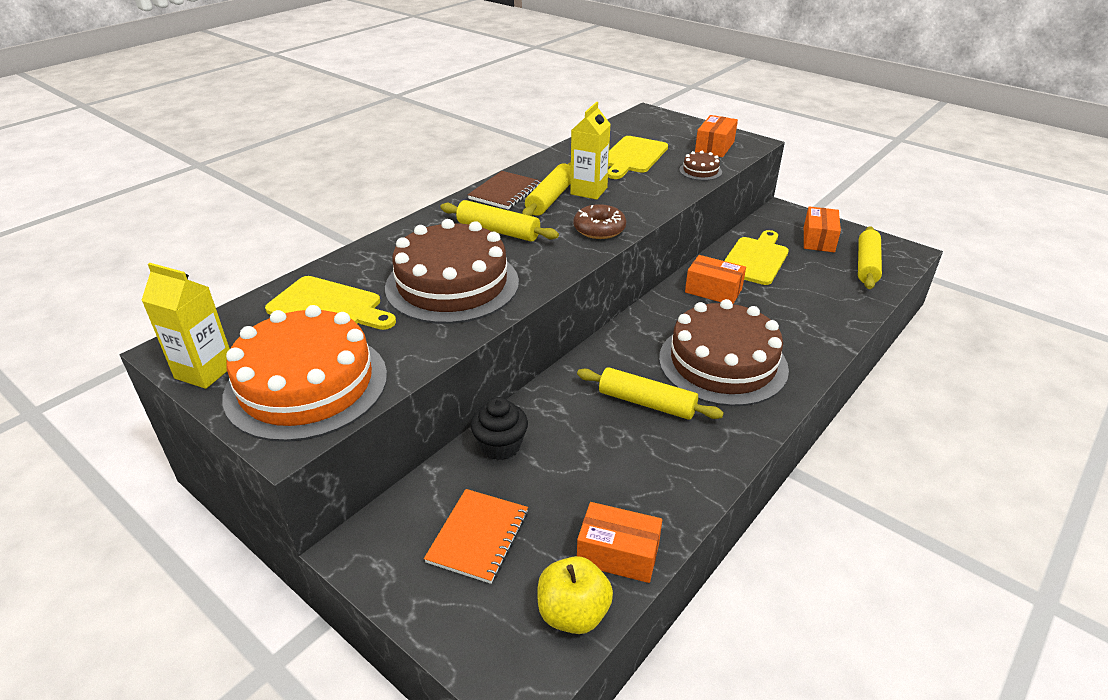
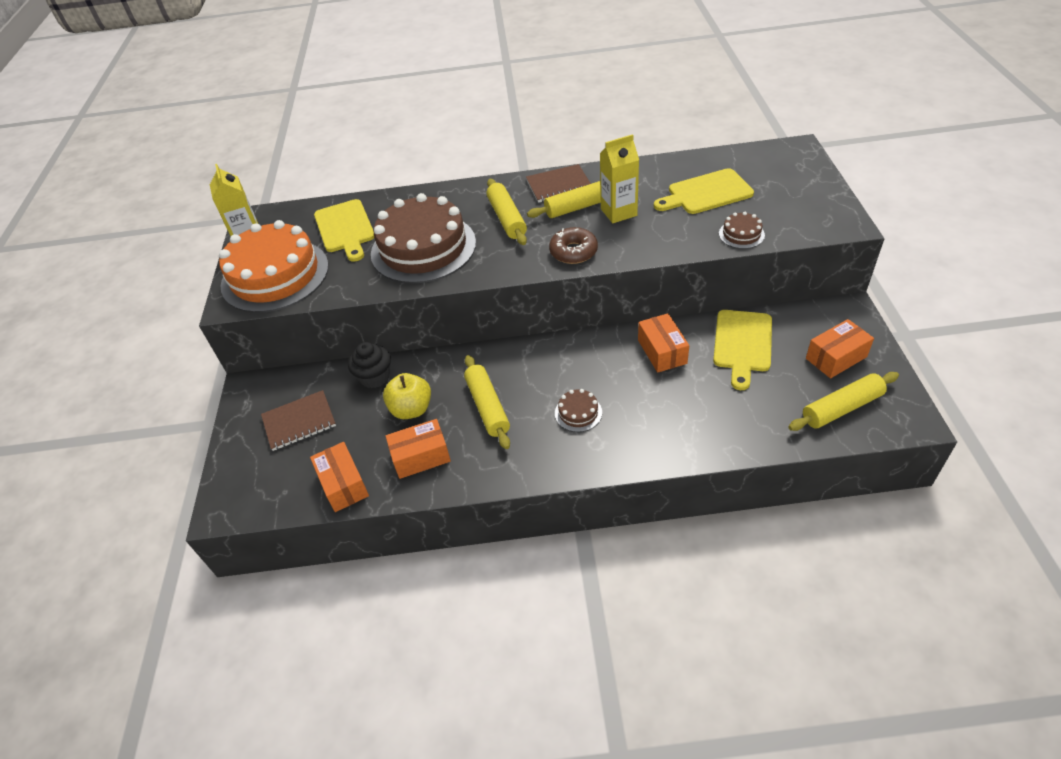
camera: 50 degrees right, 10 degrees up
orange notebook [424,489,528,584] -> brown notebook [261,390,336,451]
yellow apple [537,556,613,634] -> yellow apple moved to [383,373,431,419]
brown cake [659,299,789,406] -> brown cake [555,389,602,432], size x0.41
orange box [695,115,738,157] -> orange box moved to [386,419,451,479]
yellow cutting board [724,230,789,285] -> yellow cutting board turned 120 degrees clockwise [713,310,772,390]

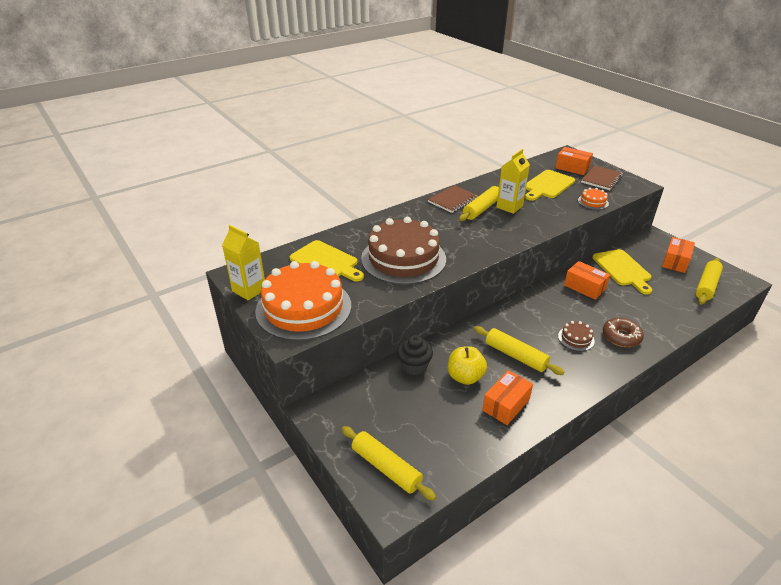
camera: 35 degrees left, 10 degrees down
brown notebook [261,390,336,451] -> brown notebook moved to [581,166,623,190]
orange box [310,442,369,512] -> orange box moved to [555,147,593,175]
yellow rolling pin [487,179,527,245] -> yellow rolling pin moved to [342,426,436,501]
brown donut [549,227,598,264] -> brown donut moved to [603,318,644,347]
brown cake [719,212,765,249] -> orange cake [578,188,609,210]

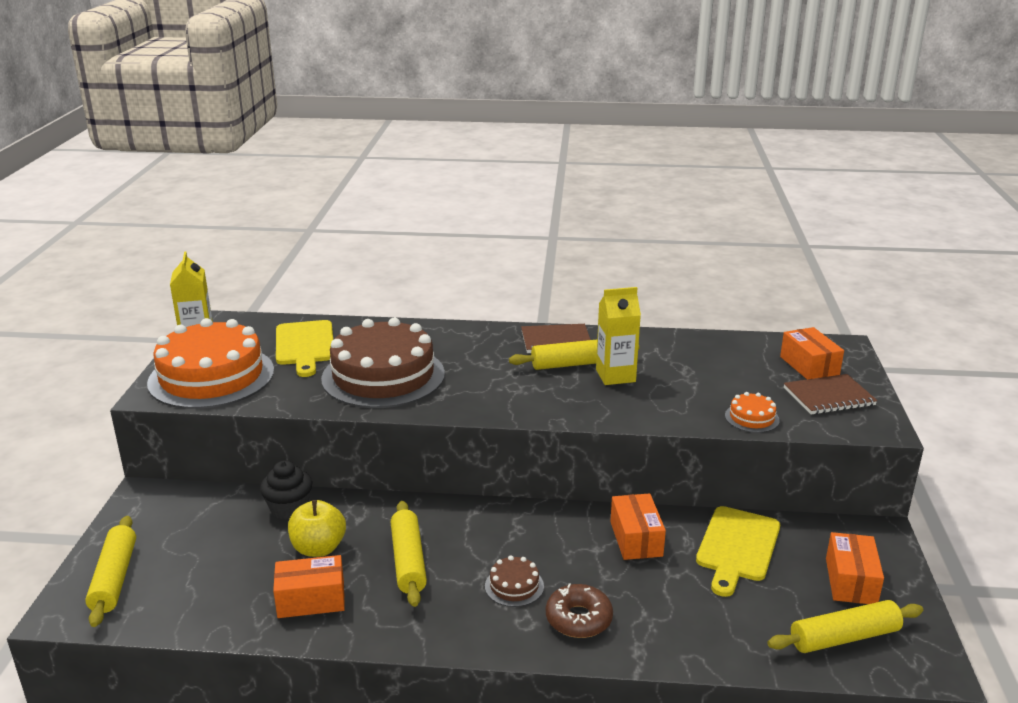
camera: 40 degrees right, 10 degrees down
yellow cutting board [525,170,575,201] -> none
orange box [662,237,695,273] -> orange box turned 60 degrees counterclockwise [826,532,884,604]

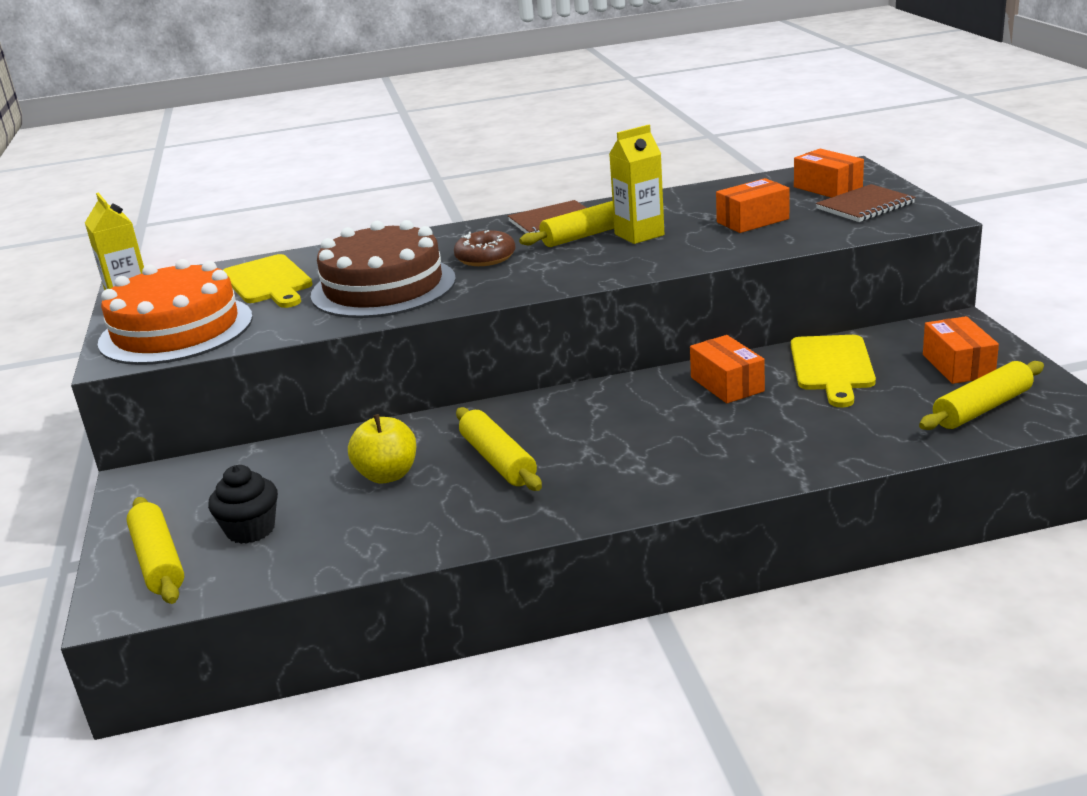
camera: 15 degrees left, 0 degrees up
black cupcake [260,460,312,520] -> black cupcake moved to [208,465,278,544]
orange box [273,555,345,618] -> orange box moved to [716,178,790,233]
brown cake [485,555,544,607] -> none
brown donut [546,583,613,638] -> brown donut moved to [454,230,516,266]
orange cake [725,392,780,433] -> none

